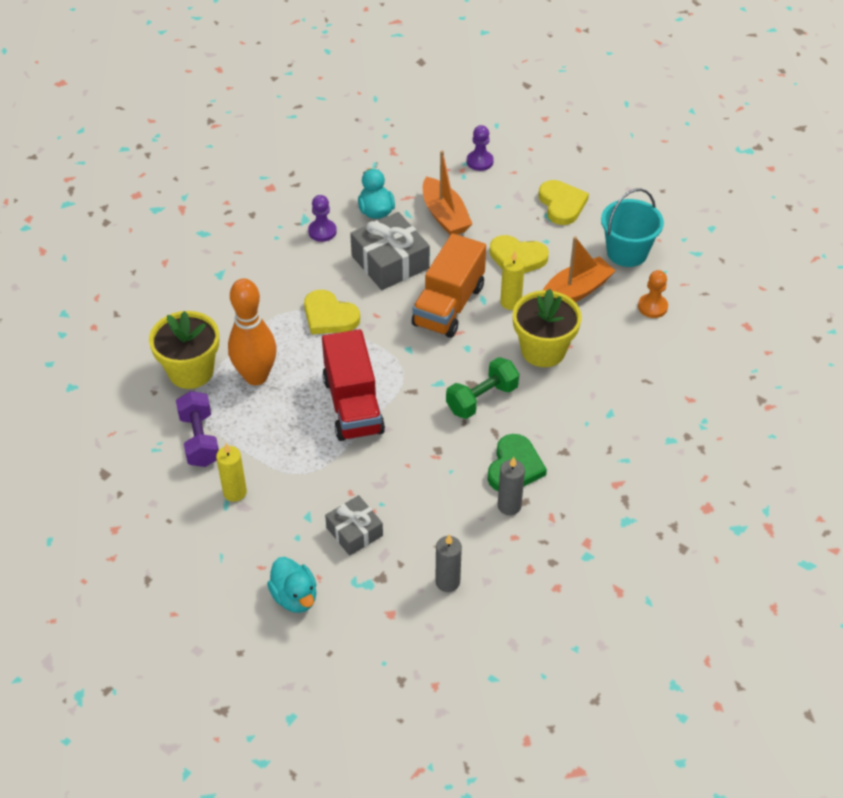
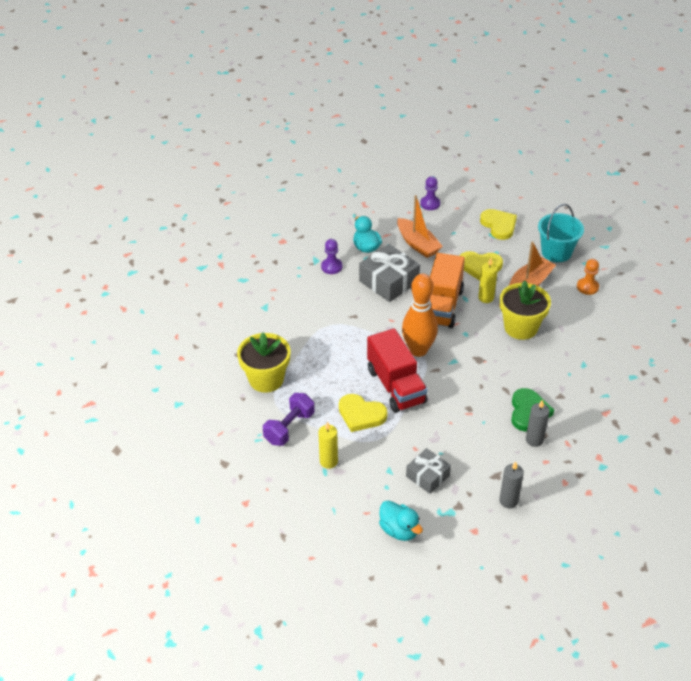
camera: 10 degrees left, 5 degrees down
purple dumbbell [176,391,219,467] -> purple dumbbell turned 60 degrees clockwise [263,393,315,446]
orange bowling pin [228,278,277,385] -> orange bowling pin moved to [402,274,438,357]
yellow heart [304,290,360,334] -> yellow heart moved to [339,394,387,432]
green dumbbell [446,357,519,419] -> none

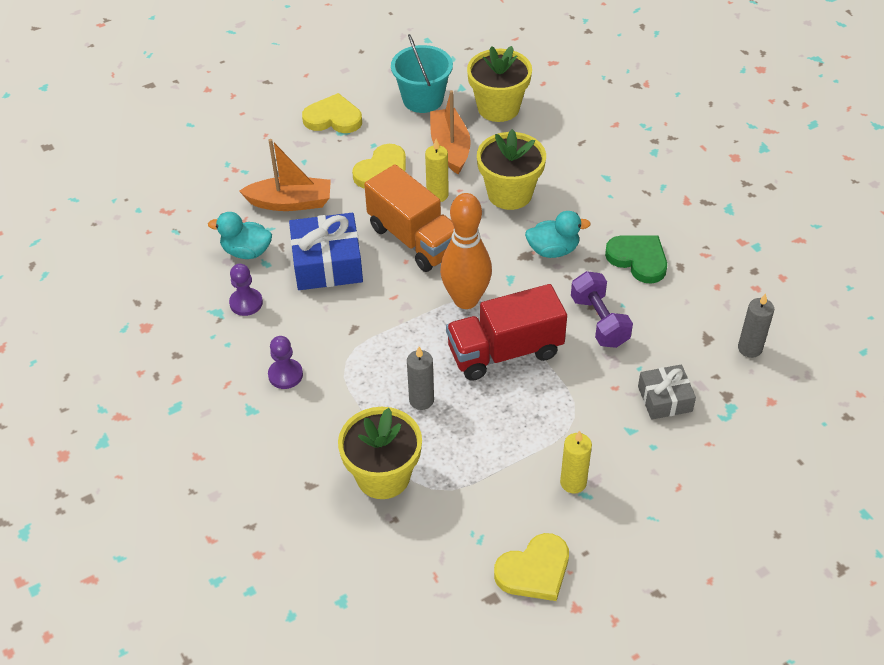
camera: 55 degrees left, 5 degrees up
purple dumbbell [263,393,315,446] -> purple dumbbell moved to [571,271,633,348]
yellow heart [339,394,387,432] -> yellow heart moved to [494,533,569,601]
grey gift [359,244,420,302] -> blue gift [289,213,363,290]
red truck [367,328,428,413] -> red truck turned 150 degrees clockwise [446,284,567,381]
turquoise duck [379,500,423,541] -> turquoise duck moved to [525,211,591,258]
purple pawn [420,176,440,210] -> purple pawn moved to [268,336,303,389]
grey candle [526,400,550,447] -> grey candle moved to [407,347,434,410]
orange pawn [577,259,599,295] -> yellow flower pot [467,46,532,122]

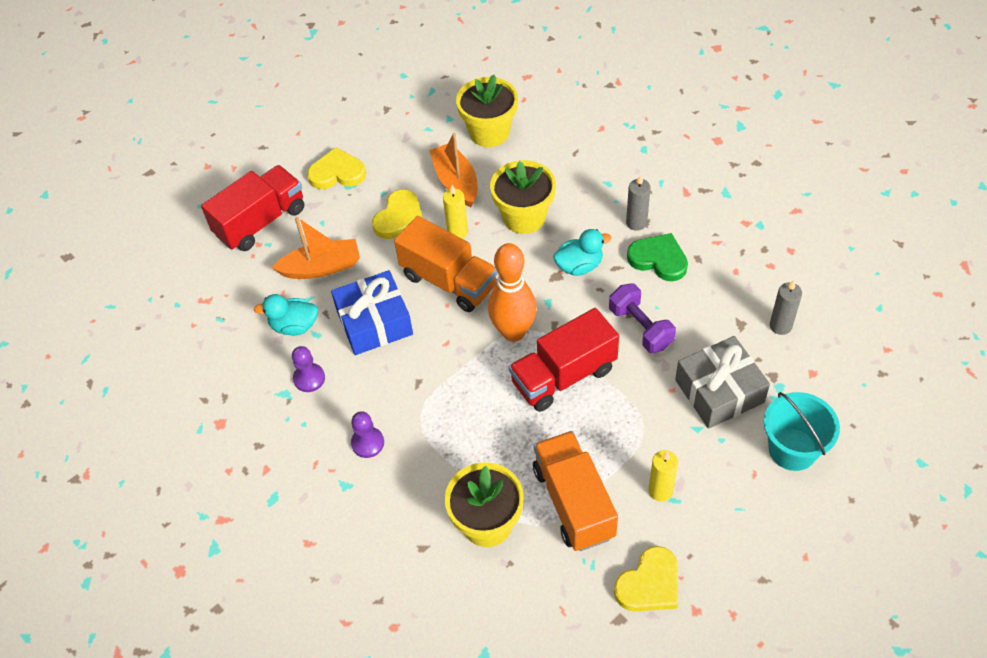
camera: 10 degrees left, 5 degrees up
turquoise bucket [391,34,453,113] -> turquoise bucket moved to [764,392,840,471]
grey candle [407,347,434,410] -> grey candle moved to [626,175,651,231]
grey gift [638,364,696,420] -> grey gift [675,336,770,429], size x1.63
none -> red truck [201,165,304,251]
none -> orange truck [533,431,618,551]

